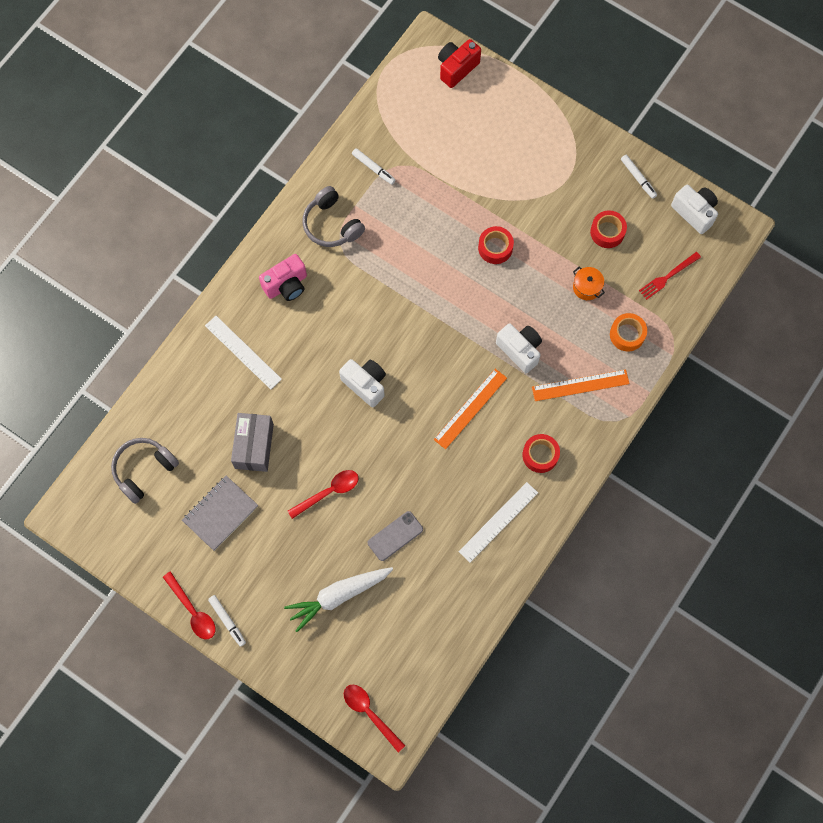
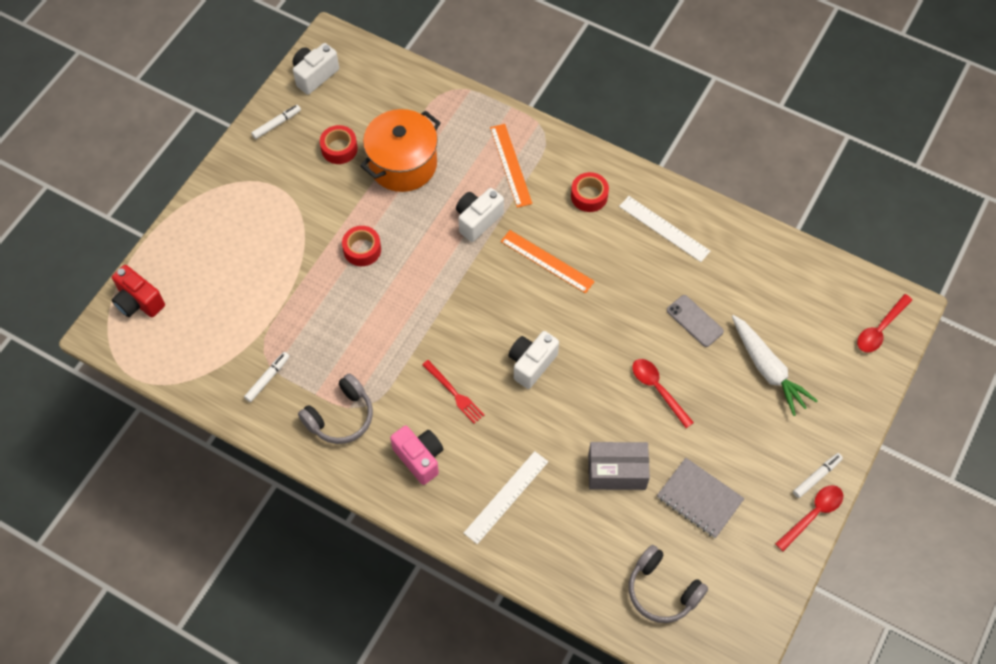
camera: 95 degrees left, 10 degrees down
orange pot [573,267,605,300] -> orange pot [360,109,441,192], size x2.30
orange tape [610,313,647,352] -> none
red fork [639,252,701,300] -> red fork moved to [422,360,484,424]

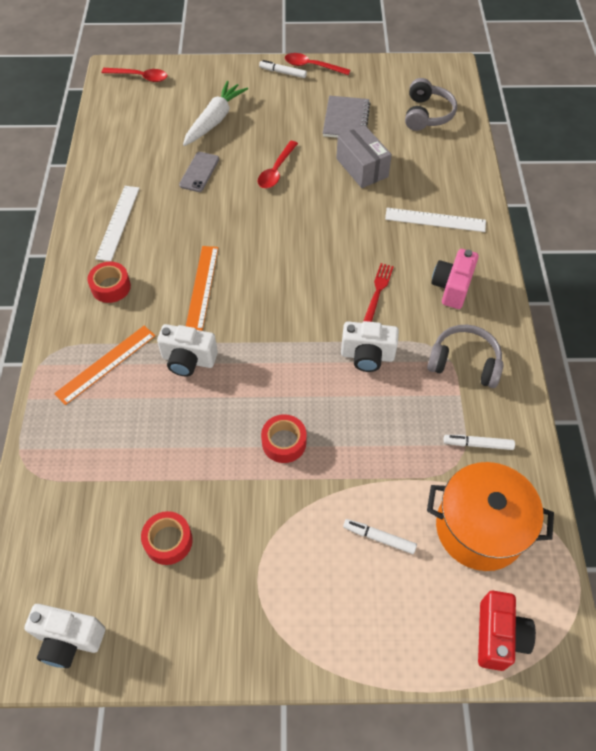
camera: 120 degrees left, 5 degrees down
white marker [251,105,301,139] -> white marker moved to [343,519,417,554]
orange pot [360,109,441,192] -> orange pot moved to [427,462,554,571]
white camera [509,331,559,389] -> white camera moved to [341,321,399,372]

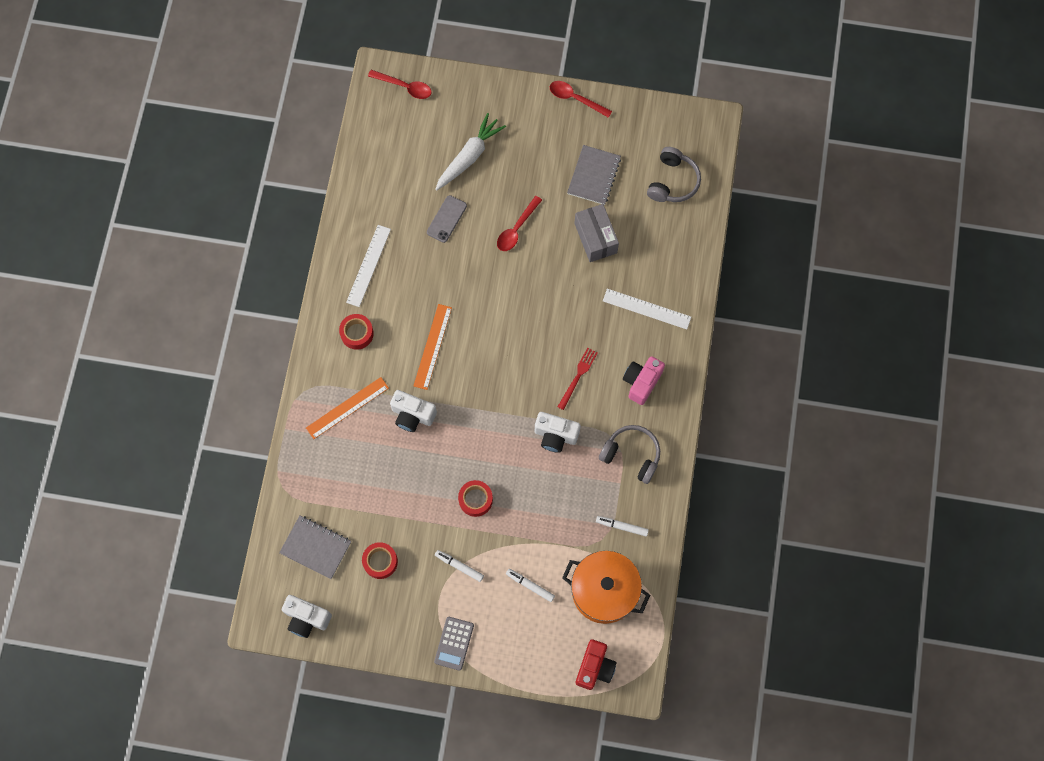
camera: 10 degrees right, 15 degrees up
white marker [259,60,307,78] -> white marker moved to [435,550,484,582]
none -> grey notebook [279,516,351,579]
none -> grey calculator [434,617,474,671]

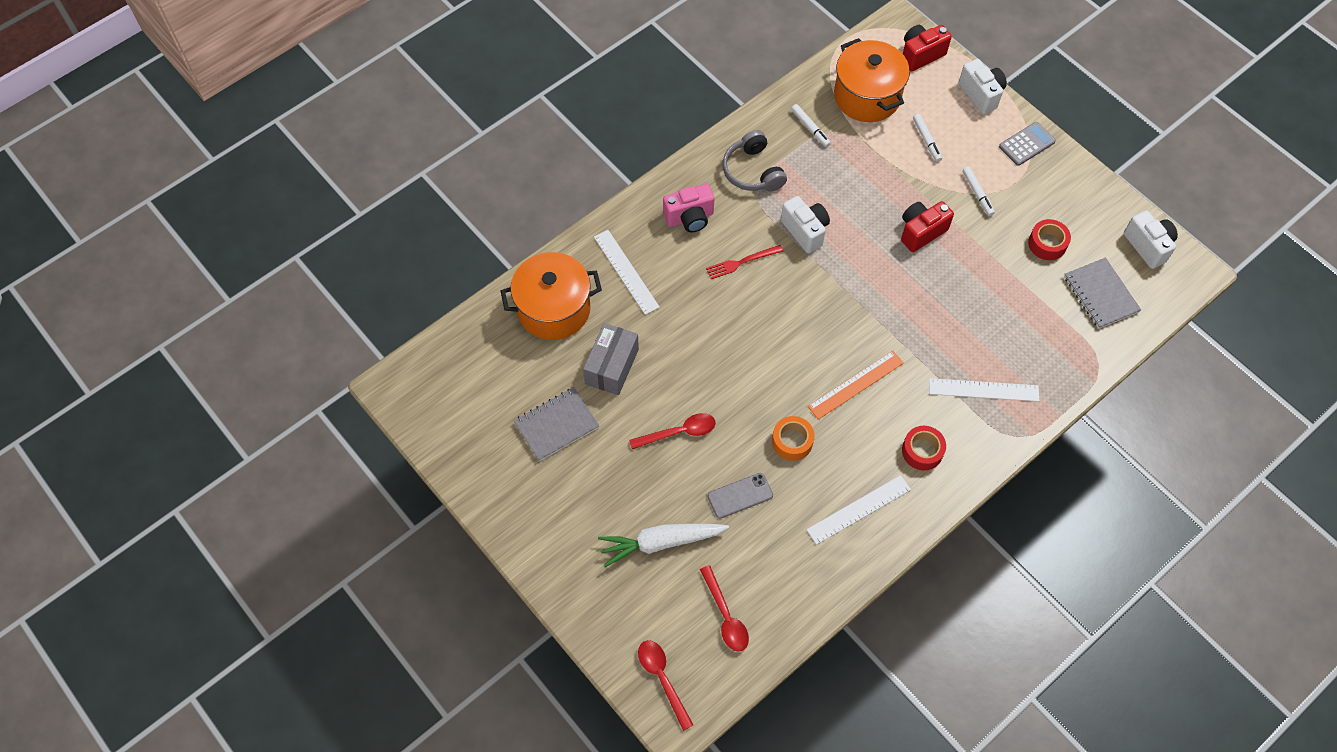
camera: 140 degrees left, 10 degrees down
orange ruler [306,377,389,439] -> white ruler [929,378,1039,402]
white camera [390,390,437,432] -> white camera moved to [959,59,1007,114]
red tape [458,480,493,517] -> red camera [901,201,954,252]
red spoon [550,81,612,118] -> red spoon moved to [700,565,749,652]
grey headphones [647,147,701,202] -> none
none -> orange pot [500,252,602,340]
none -> orange tape [772,416,815,461]

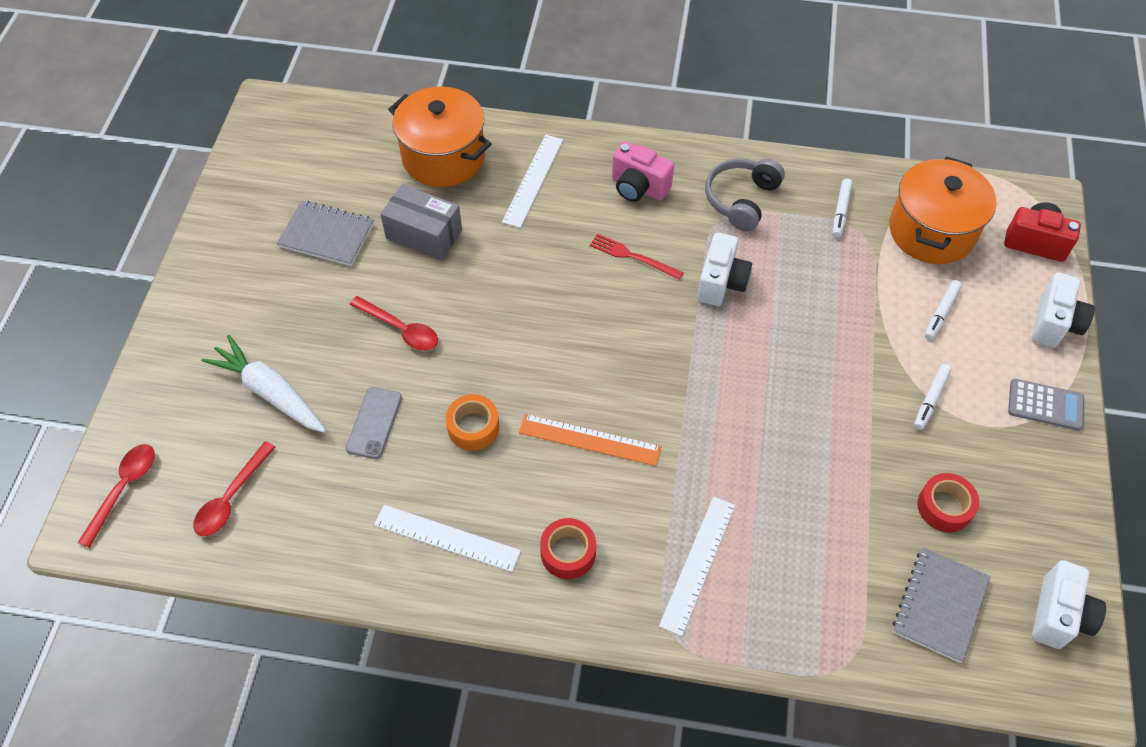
camera: 50 degrees right, 5 degrees down
grey box [583,323,639,395] -> grey box turned 45 degrees clockwise [380,184,462,260]
grey phone [707,473,773,519] -> grey phone turned 75 degrees clockwise [346,387,402,459]
red camera [901,201,954,252] -> none
white ruler [929,378,1039,402] -> white ruler turned 60 degrees clockwise [659,497,735,636]

